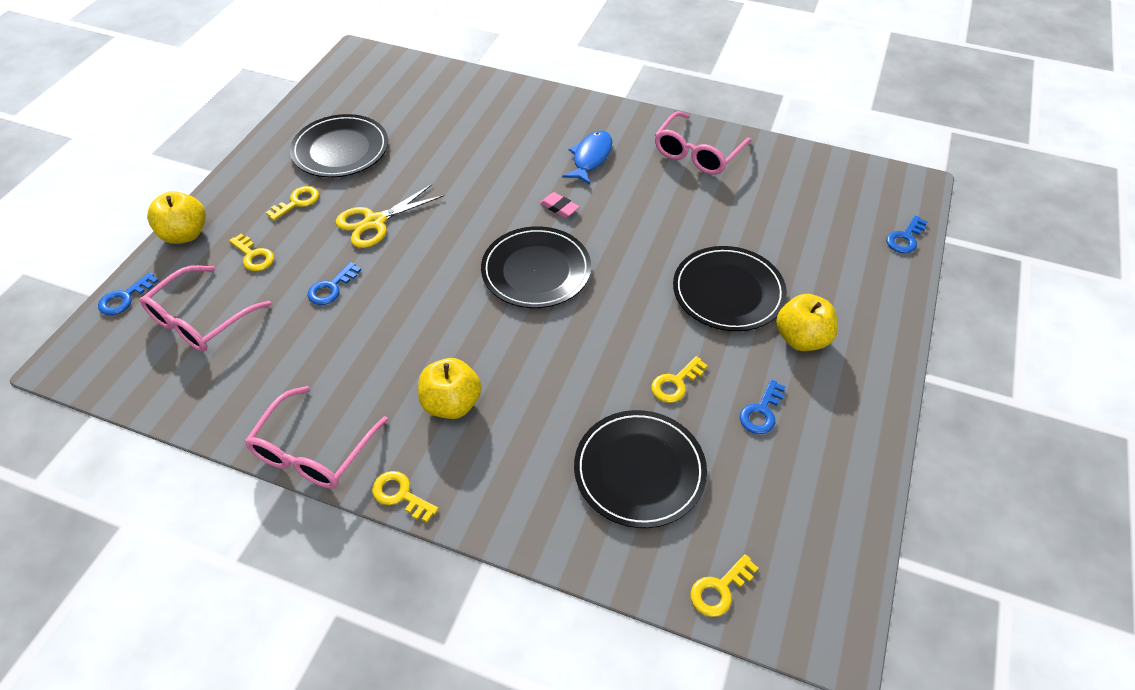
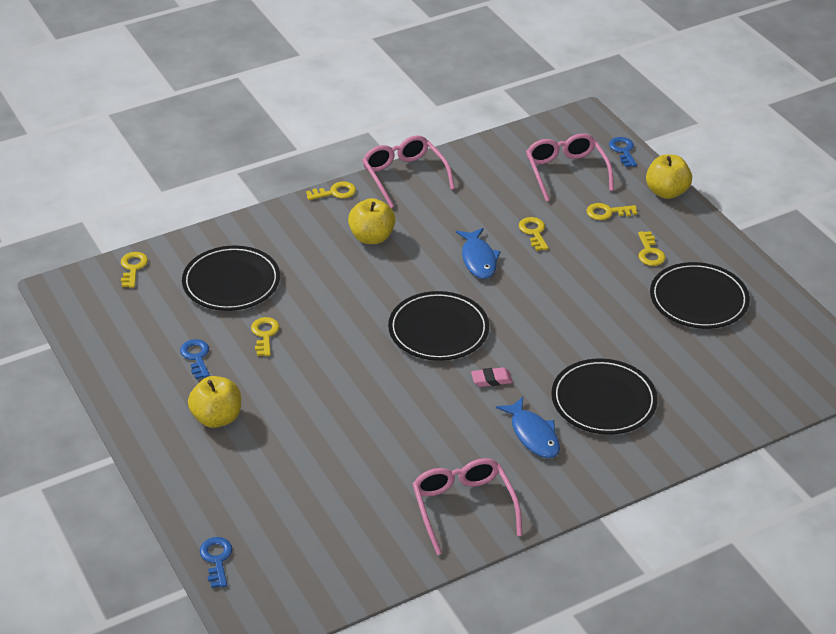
camera: 130 degrees right, 10 degrees down
blue key [308,262,361,305] -> yellow key [519,217,549,251]
yellow scissors [336,184,444,248] -> none
black plate [673,246,787,331] -> black plate moved to [551,359,658,435]
none -> blue fish [456,228,501,279]

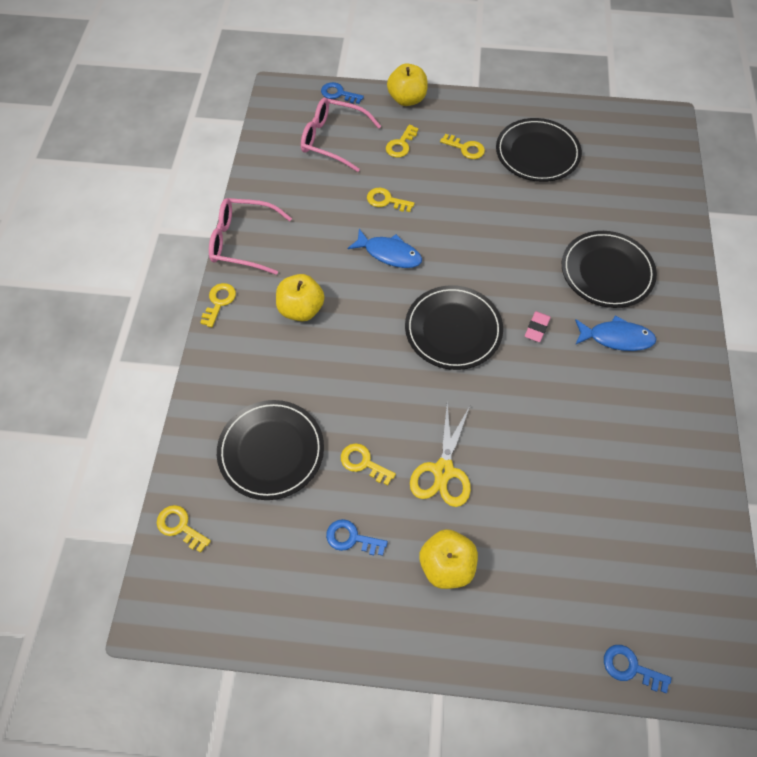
camera: 55 degrees left, 20 degrees up
pink glasses [412,458,523,555] -> none
none -> yellow scissors [410,403,471,507]

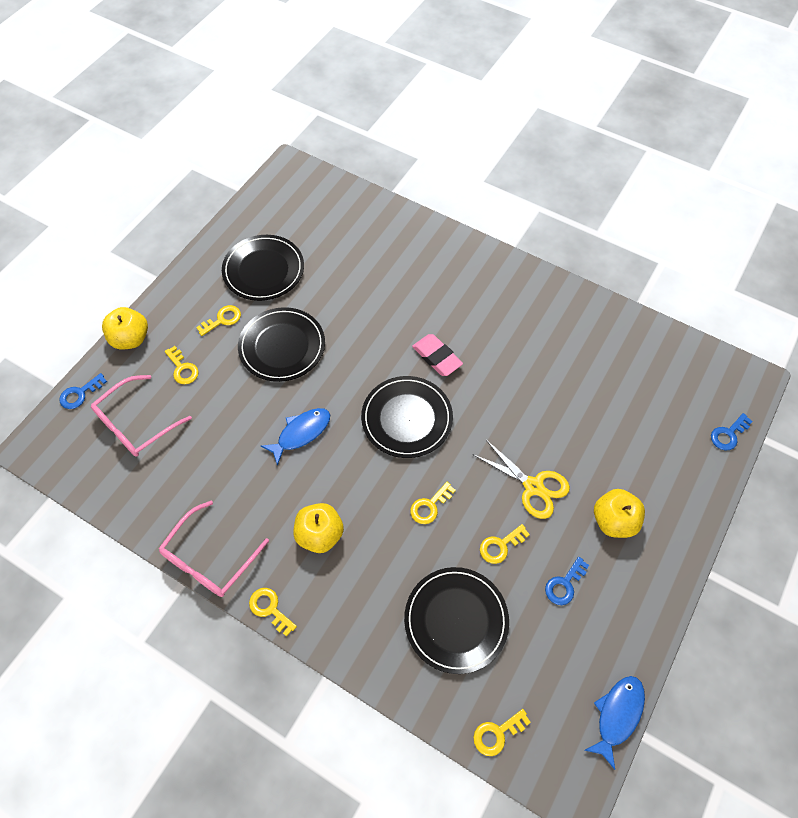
camera: 65 degrees left, 0 degrees up
yellow key [367,188,414,212] -> yellow key moved to [410,482,456,524]
pink eraser [525,311,551,342] -> pink eraser [412,334,463,376], size x1.58
black plate [562,231,657,308] -> black plate moved to [238,307,325,382]
blue fish [575,315,656,351] -> blue fish moved to [584,676,645,770]

